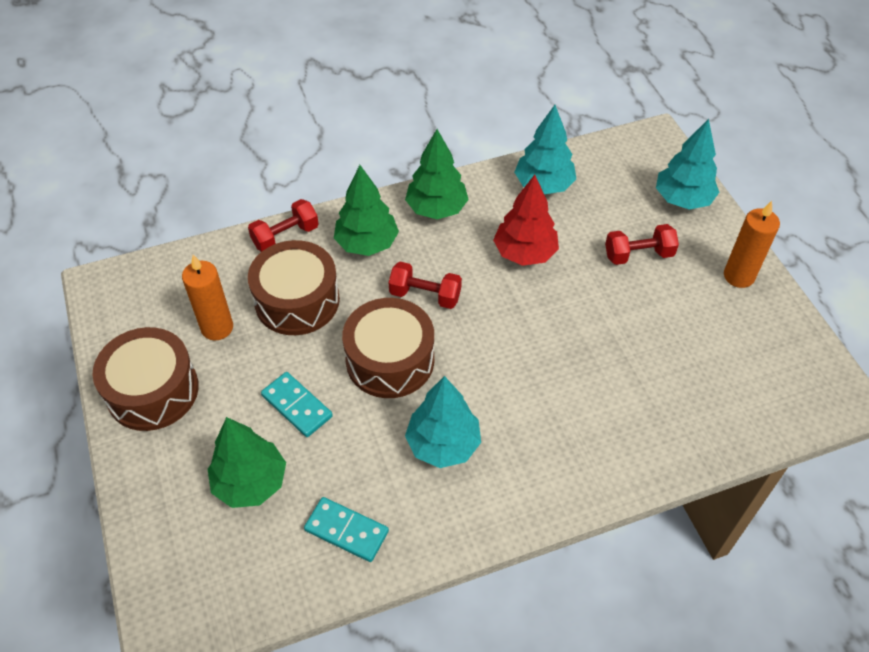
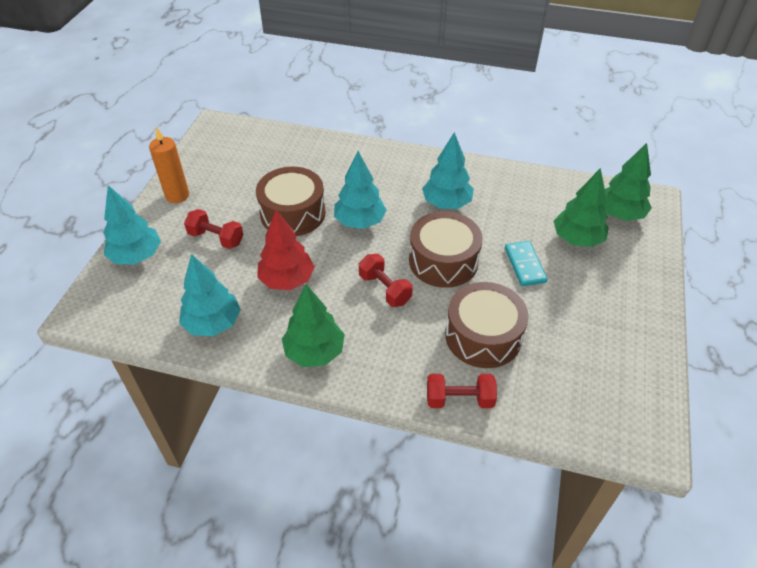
camera: 145 degrees left, 5 degrees down
brown drum [92,327,199,431] -> brown drum moved to [256,167,326,236]
orange candle [182,255,233,340] -> none
turquoise domino [304,497,389,562] -> none
green tree [334,165,399,256] -> green tree moved to [603,143,652,221]
none -> turquoise tree [334,151,387,229]

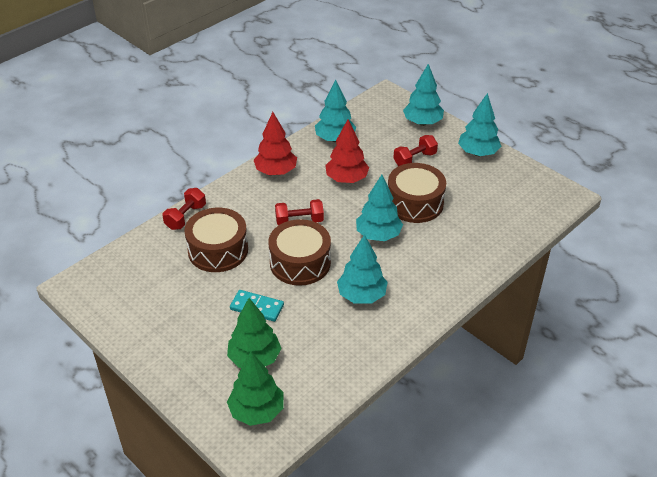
camera: 120 degrees right, 5 degrees down
orange candle [149,127,189,203] -> turquoise tree [458,93,501,156]
green tree [282,284,345,367] -> red tree [254,112,297,175]

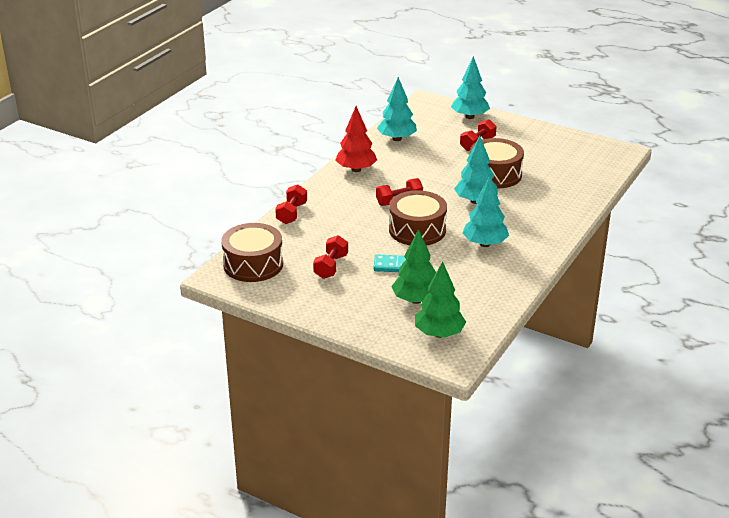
camera: 15 degrees left, 10 degrees down
brown drum [184,208,248,272] -> brown drum moved to [221,223,283,282]
red tree [325,119,369,183] -> none
turquoise tree [458,93,501,156] -> none
none -> red dumbbell [313,235,348,279]

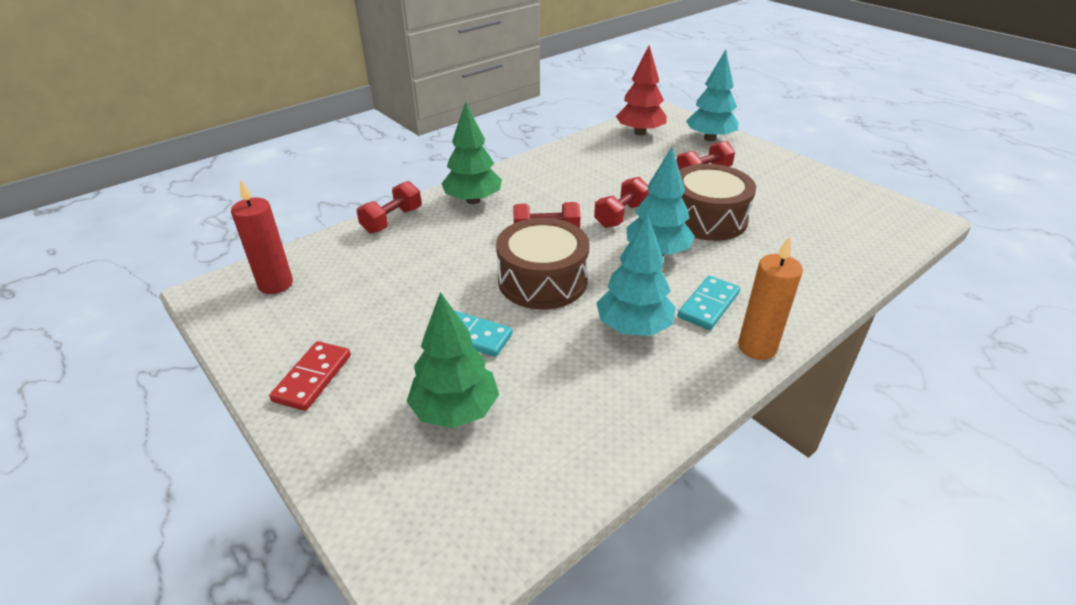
camera: 20 degrees right, 5 degrees up
brown drum [221,223,283,282] -> red candle [231,180,293,294]
red dumbbell [313,235,348,279] -> red dumbbell moved to [594,177,649,228]
red tree [336,106,377,172] -> red tree moved to [616,45,667,136]
turquoise tree [377,77,417,141] -> none
green tree [415,262,466,338] -> green tree moved to [441,102,502,204]
none -> red domino [269,341,351,411]
none -> turquoise domino [678,275,740,330]
none -> orange candle [738,236,803,360]

